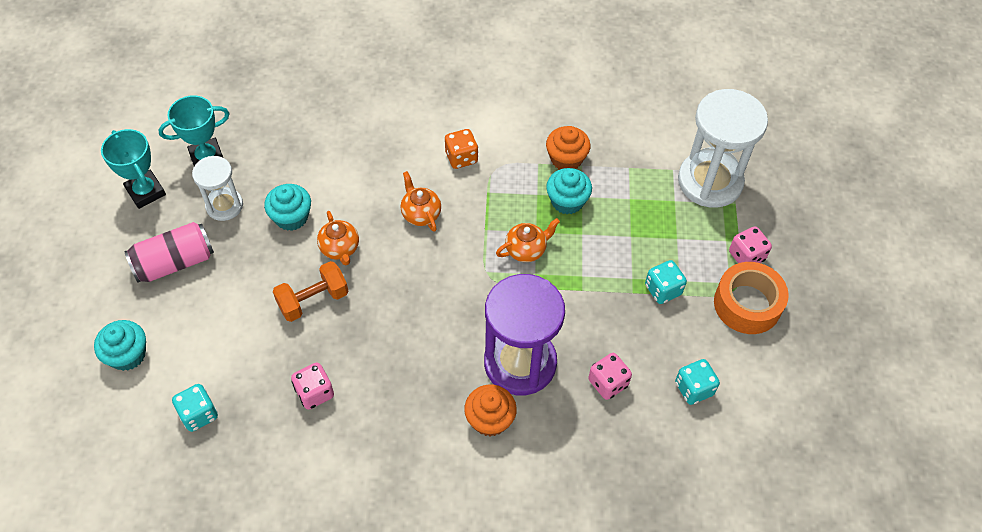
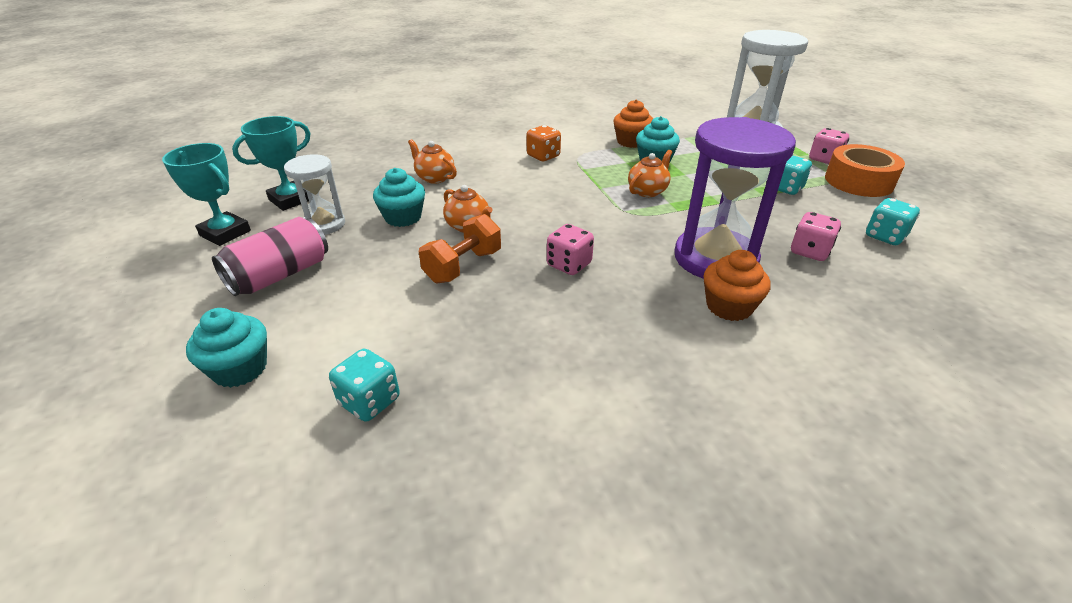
camera: 20 degrees left, 20 degrees down
pink dice [291,363,334,410] -> pink dice moved to [547,224,594,275]
orange teapot [401,171,441,232] -> orange teapot moved to [408,139,457,184]

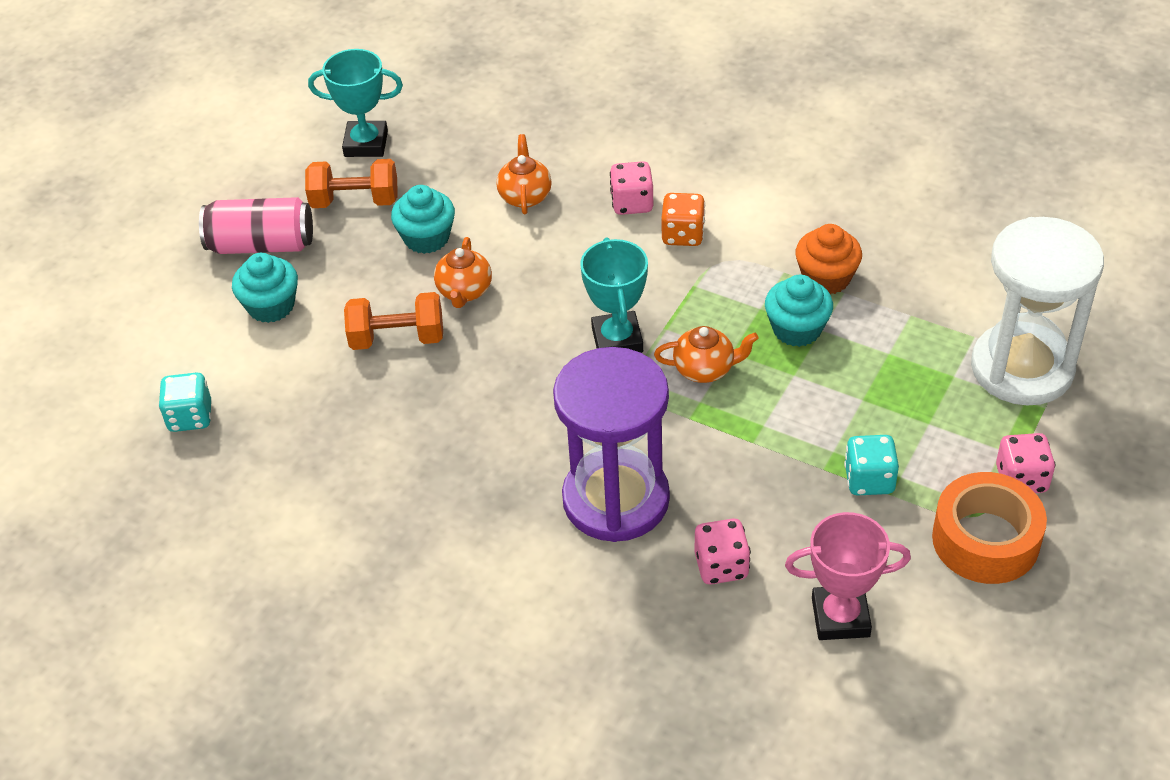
camera: 50 degrees right, 10 degrees up
turquoise trophy [162,143,251,246] -> turquoise trophy moved to [580,237,648,353]
turquoise cupcake [186,308,267,388] -> turquoise cupcake moved to [232,253,298,323]
white hourglass [284,154,345,235] -> orange dumbbell [305,159,398,208]
pink dice [547,224,594,275] -> pink dice moved to [610,161,653,215]
orange cupcake [704,250,771,321] -> none
turquoise dice [866,198,920,245] -> pink trophy [785,512,911,640]

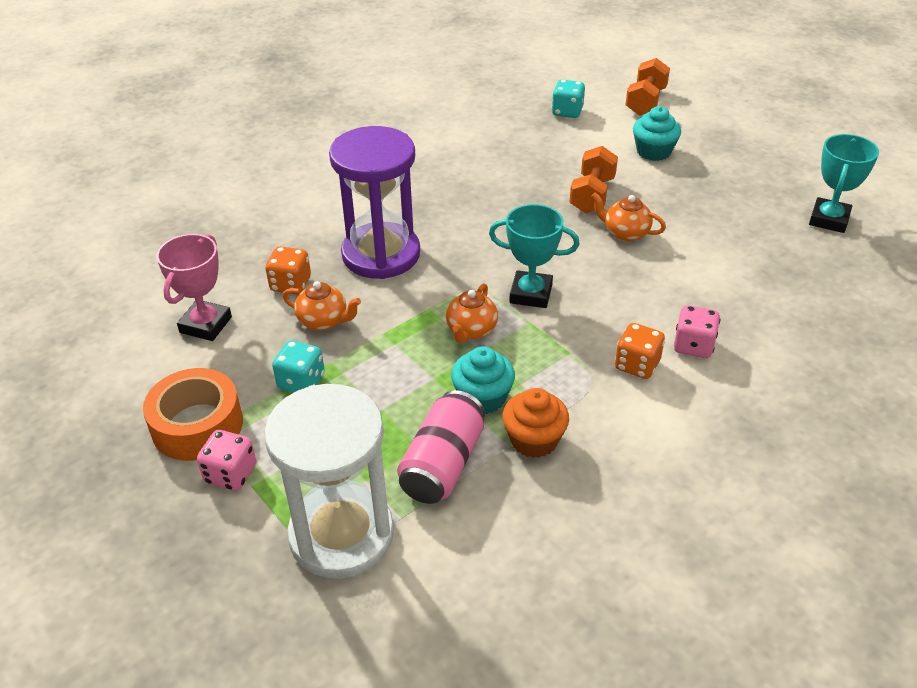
camera: 110 degrees right, 5 degrees down
pink can [199,197,313,254] -> pink can moved to [397,390,485,504]
orange dumbbell [305,159,398,208] -> orange dumbbell moved to [626,58,670,116]
turquoise cupcake [391,185,455,254] -> none
orange teapot [496,134,552,214] -> orange teapot moved to [282,281,361,331]
pink dice [695,519,751,584] -> orange dice [265,246,311,294]

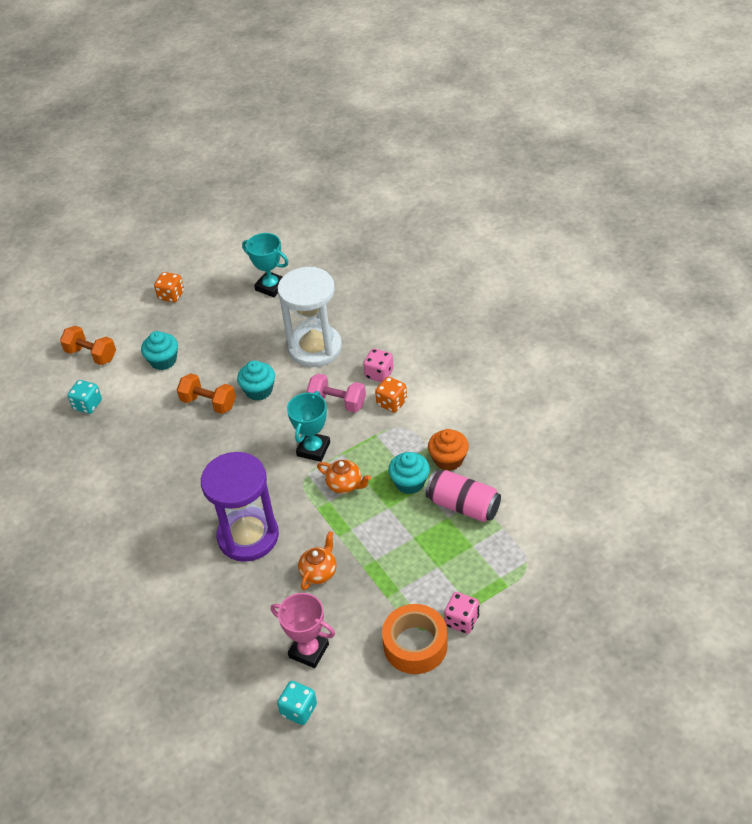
camera: 80 degrees left, 5 degrees up
white hourglass [264,384,394,579] -> white hourglass moved to [278,267,342,367]
orange dice [265,246,311,294] -> orange dice moved to [154,272,184,303]
turquoise dice [272,340,325,393] -> turquoise dice moved to [277,681,317,725]
orange teapot [591,193,666,242] -> turquoise cupcake [237,360,275,401]
none -> pink dumbbell [307,373,366,413]

